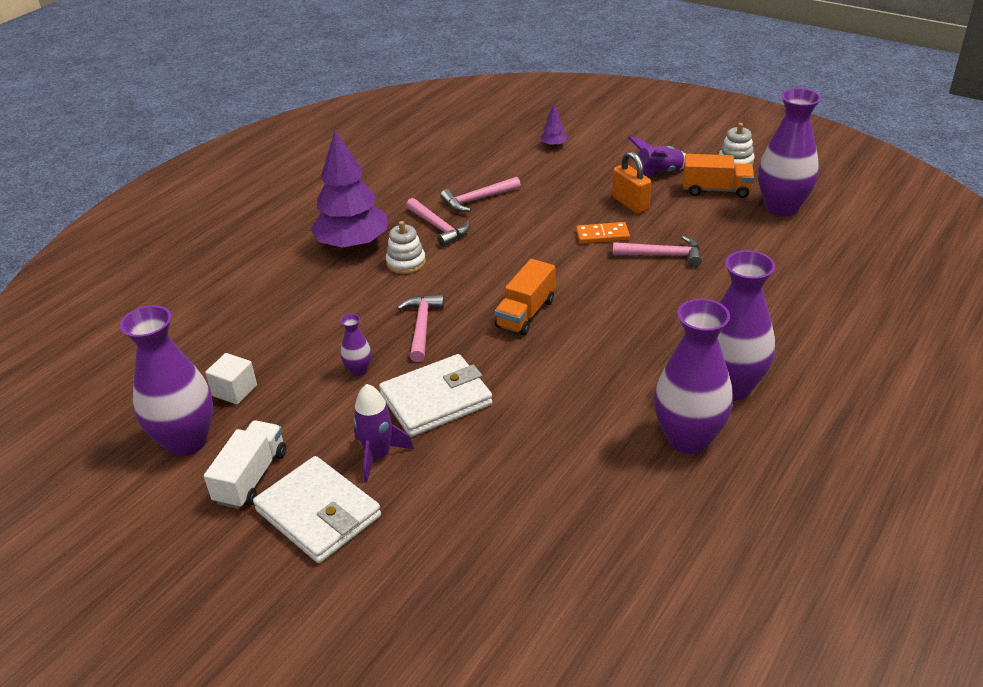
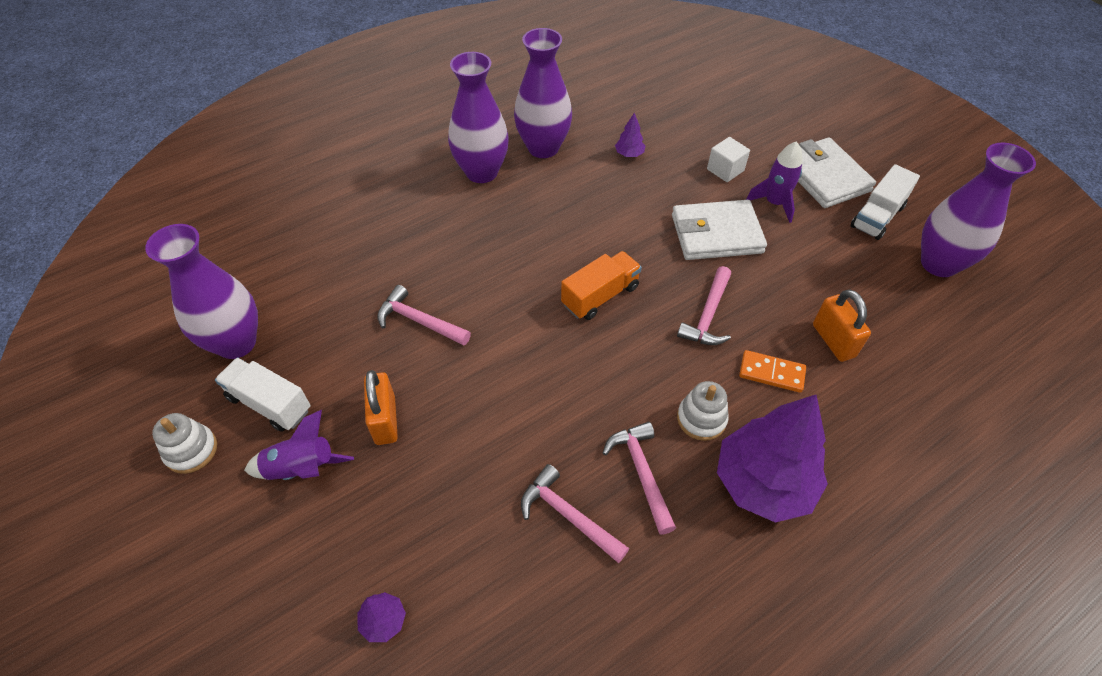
camera: 160 degrees left, 15 degrees up
white cube [205,353,257,405] -> white cube moved to [707,137,750,182]
purple vase [340,314,372,376] -> none
pink hammer [440,177,521,212] -> pink hammer turned 135 degrees counterclockwise [521,464,629,563]
orange domino [576,222,630,244] -> orange domino moved to [739,350,806,393]
orange truck [683,154,754,198] -> white truck [215,358,310,432]
none -> purple tree [615,113,645,157]
none -> orange padlock [813,289,871,362]

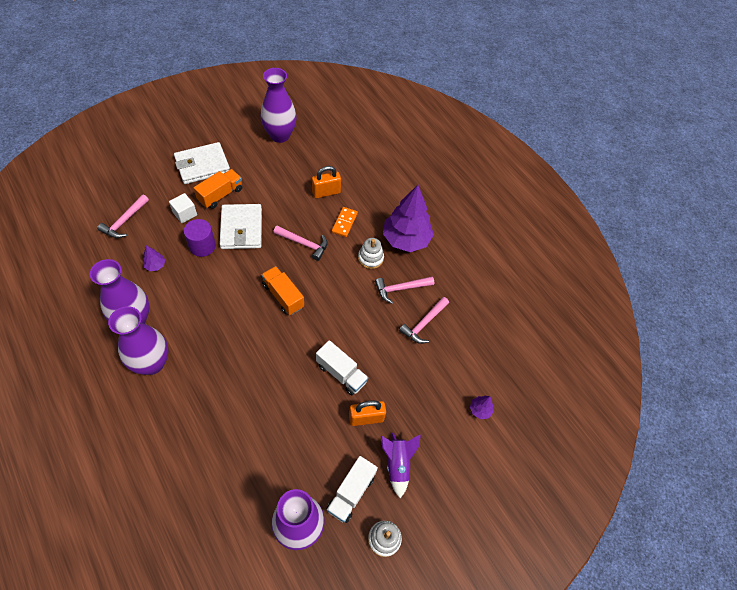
camera: 95 degrees left, 5 degrees up
pink hammer [377,285,471,346] -> pink hammer moved to [97,195,149,238]
purple rocket [746,141,803,223] -> orange truck [194,169,242,209]
white truck [851,164,920,240] -> white truck moved to [316,340,368,395]
none -> purple cylinder [184,219,216,257]

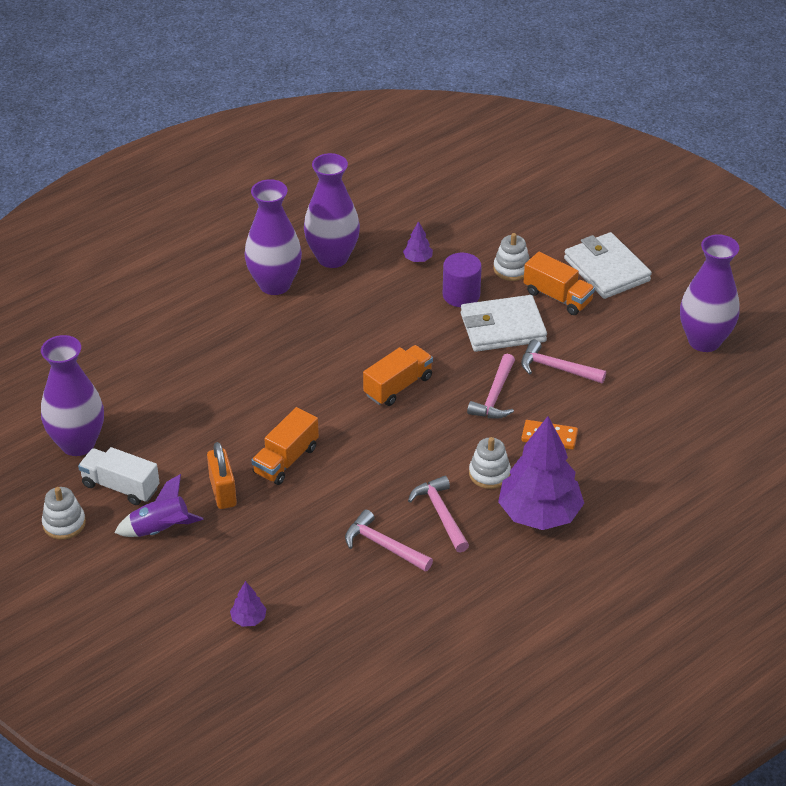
camera: 90 degrees right, 15 degrees down
pink hammer [97,195,149,238] -> pink hammer moved to [521,340,606,383]
white cube [169,193,197,223] -> white stacking toy [494,233,530,281]
orange padlock [312,166,341,198] -> none
white truck [316,340,368,395] -> orange truck [251,407,319,485]

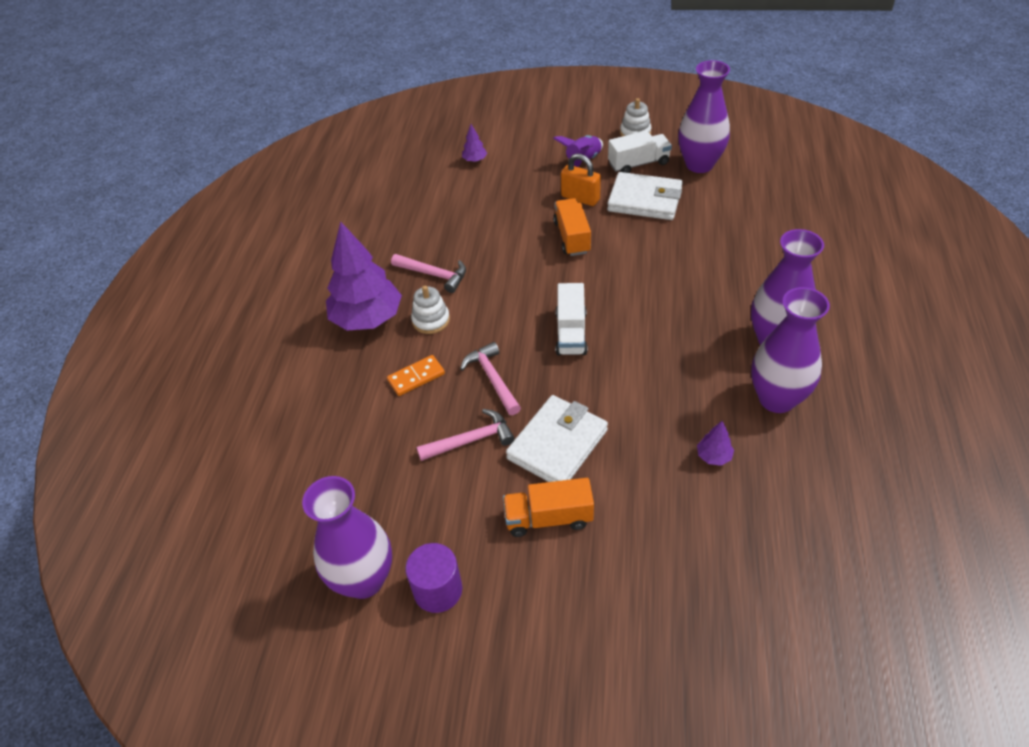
camera: 140 degrees right, 5 degrees up
pink hammer [345,509,433,572] -> none
orange truck [363,345,433,406] -> white truck [556,283,588,356]
purple cylinder [443,253,482,307] -> purple cylinder moved to [405,543,462,613]
white stacking toy [494,233,530,281] -> none
white wallet [564,232,652,299] -> white wallet moved to [607,172,683,220]

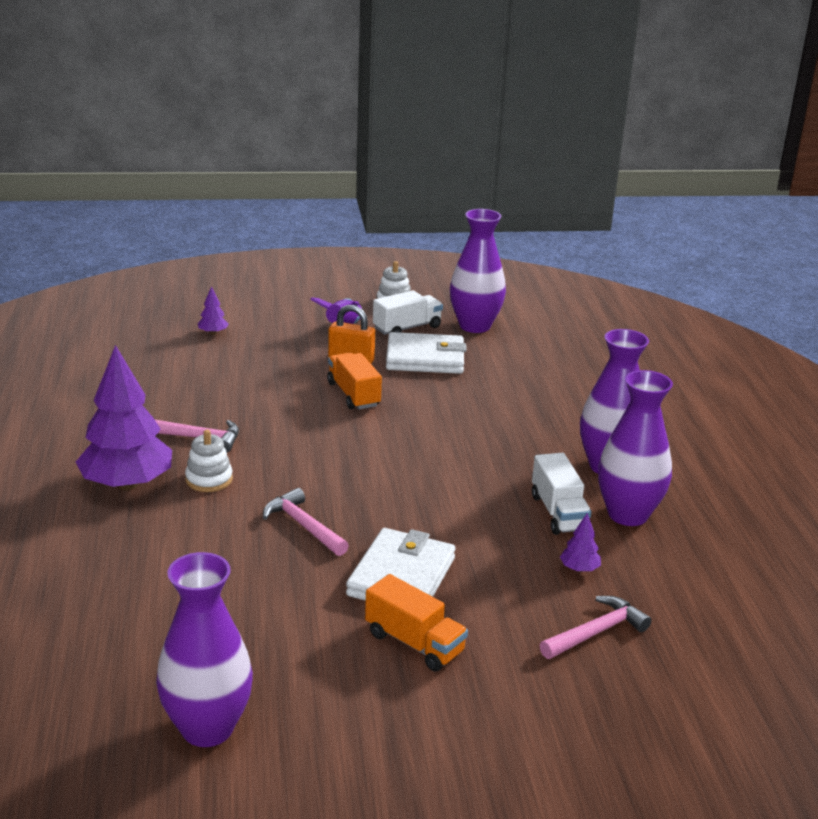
camera: 20 degrees left, 20 degrees down
orange domino [387,355,445,396] -> none
purple cylinder [405,543,462,613] -> none
pink hammer [417,409,515,461] -> pink hammer moved to [540,596,651,659]
orange truck [503,478,594,537] -> orange truck turned 120 degrees counterclockwise [365,574,468,672]
white truck [556,283,588,356] -> white truck moved to [532,453,591,535]

